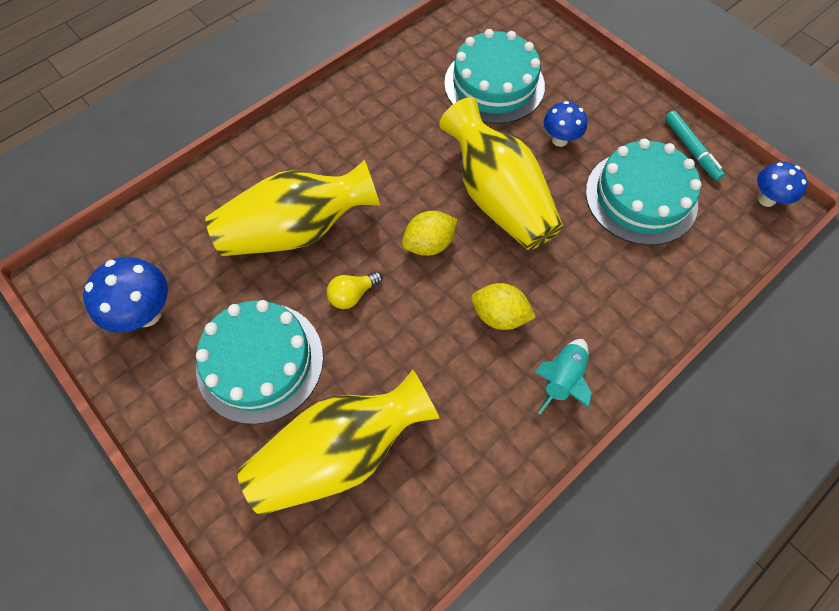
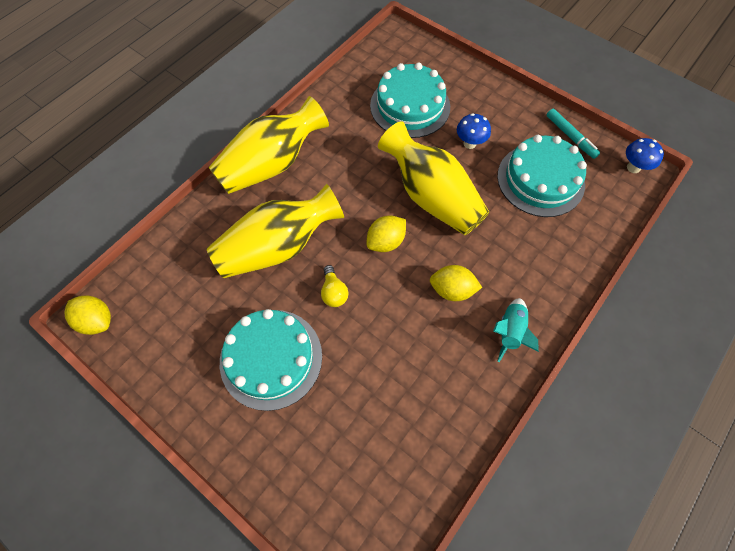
camera: 10 degrees left, 0 degrees up
blue mushroom [83,257,168,332] -> none
yellow vase [238,370,440,515] -> yellow vase moved to [208,96,329,194]
yellow light bulb [327,271,383,309] -> yellow light bulb turned 60 degrees counterclockwise [321,265,348,307]
none -> yellow lemon [65,295,111,335]

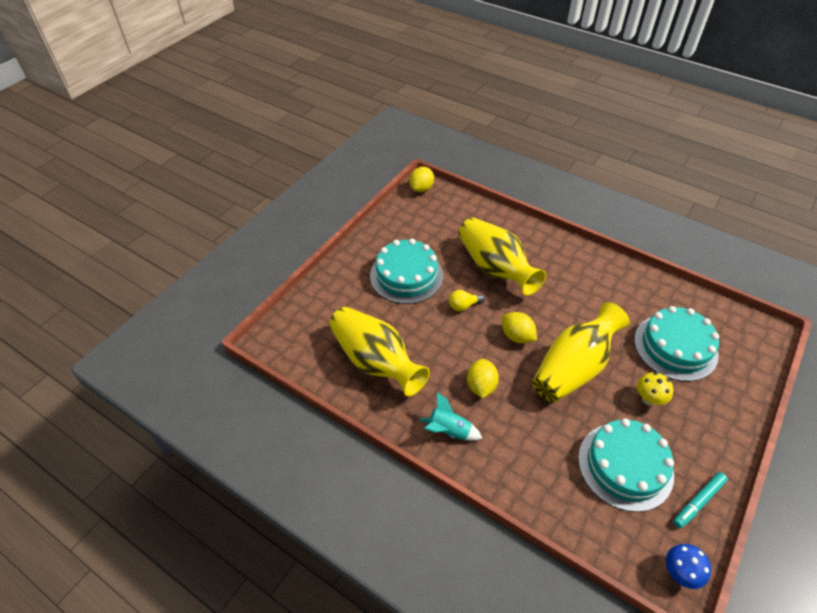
camera: 85 degrees right, 15 degrees down
yellow vase [208,96,329,194] -> yellow vase moved to [329,307,430,396]
blue mushroom [457,113,491,149] -> yellow mushroom [637,372,674,406]

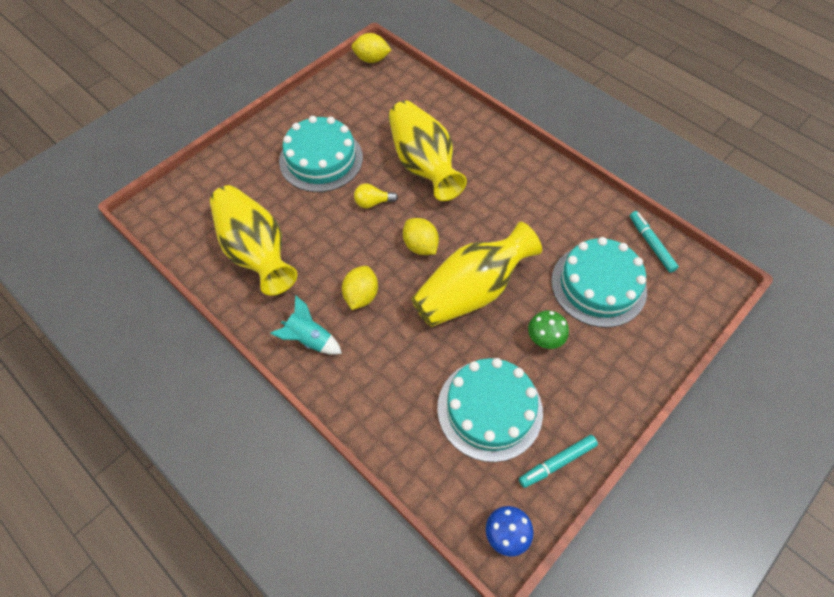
camera: 10 degrees right, 10 degrees up
yellow lemon [410,167,434,192] -> yellow lemon turned 60 degrees clockwise [352,33,391,63]
yellow mushroom [637,372,674,406] -> green mushroom [528,310,569,349]
none -> turquoise marker [630,211,679,273]

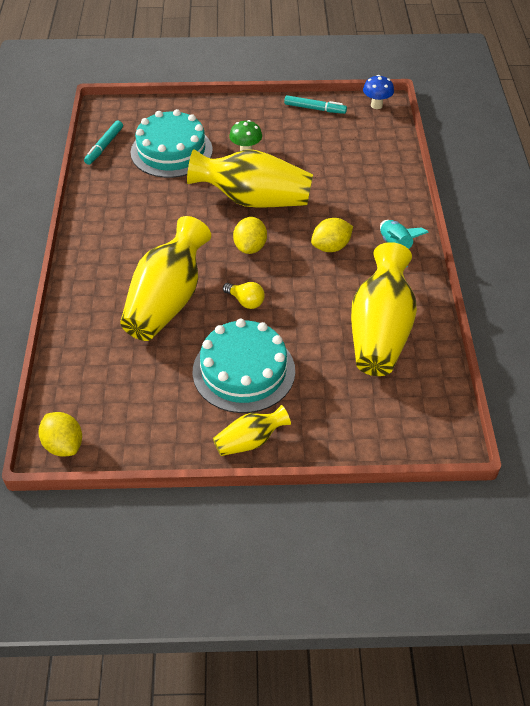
camera: 135 degrees left, 10 degrees down
turquoise cake [437,358,543,462] -> none
none -> yellow vase [213,405,291,456]

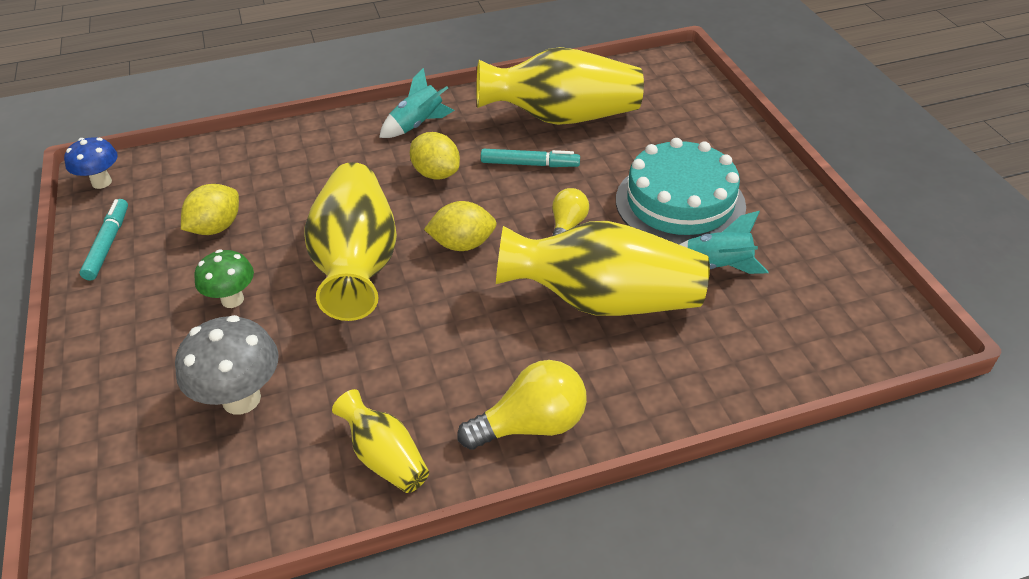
camera: 105 degrees left, 5 degrees down
yellow lemon [39,412,82,457] -> yellow lemon moved to [181,184,239,235]
turquoise marker [84,120,123,165] -> turquoise marker moved to [481,149,580,167]
turquoise cake [130,109,213,178] -> grey mushroom [175,315,279,415]
yellow vase [213,405,291,456] -> yellow vase moved to [332,389,429,493]
none -> yellow light bulb [457,360,587,450]
none -> turquoise rocket [679,211,769,274]

